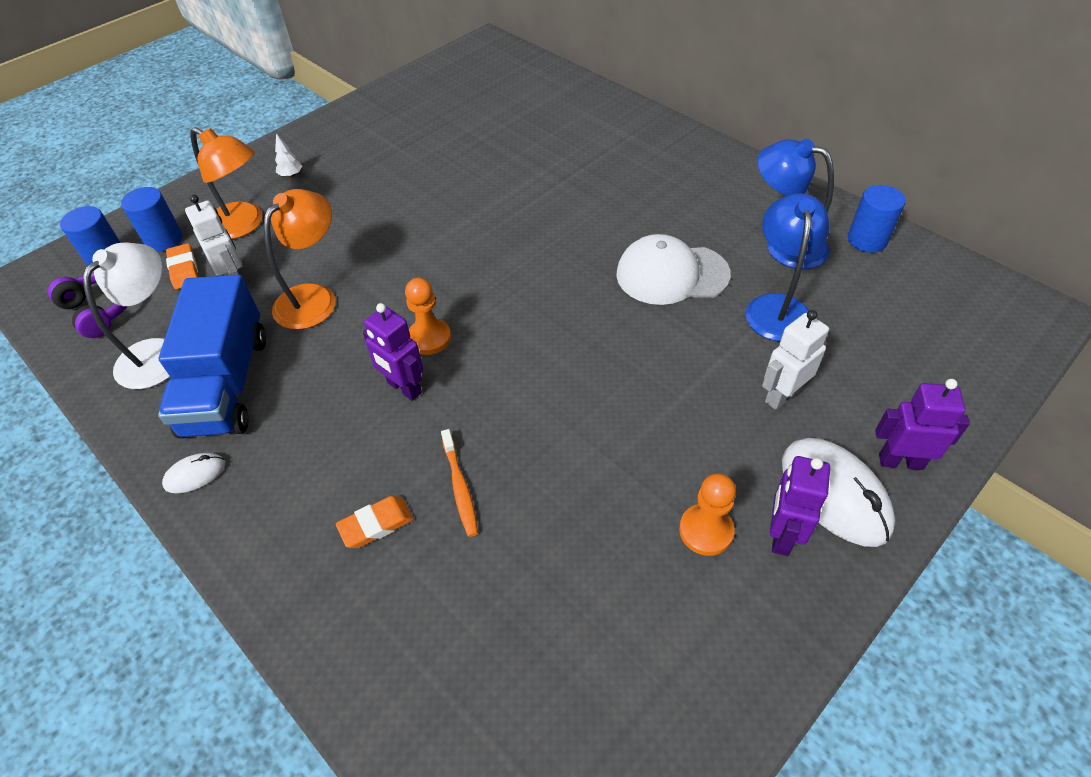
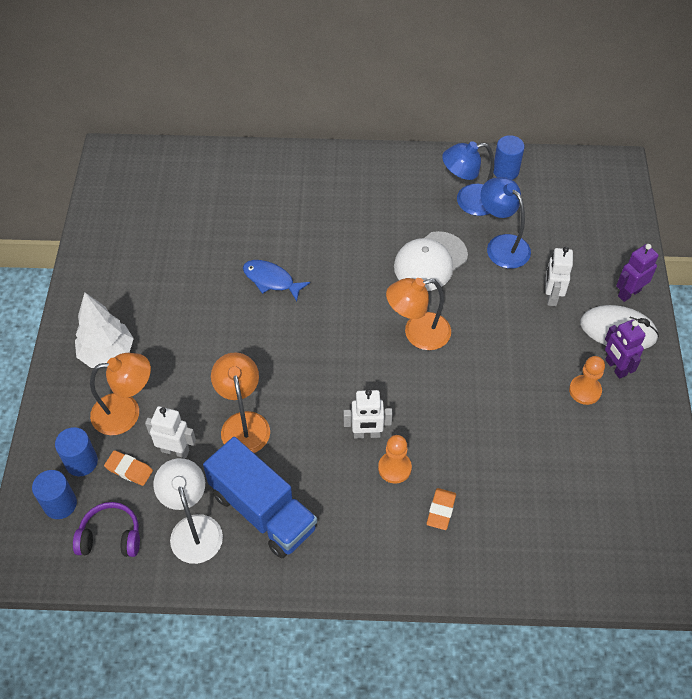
camera: 45 degrees left, 5 degrees up
white mouse [162,453,225,493] -> none
white tree [275,133,302,178] -> white tree [75,292,134,368], size x2.48
purple robot [363,303,424,401] -> white robot [344,389,392,438]
orange pawn [405,278,451,355] -> orange pawn moved to [378,435,412,484]
orange toothbrush [441,429,478,537] -> none
none -> blue fish [243,260,310,301]
none -> orange lamp [386,278,451,350]

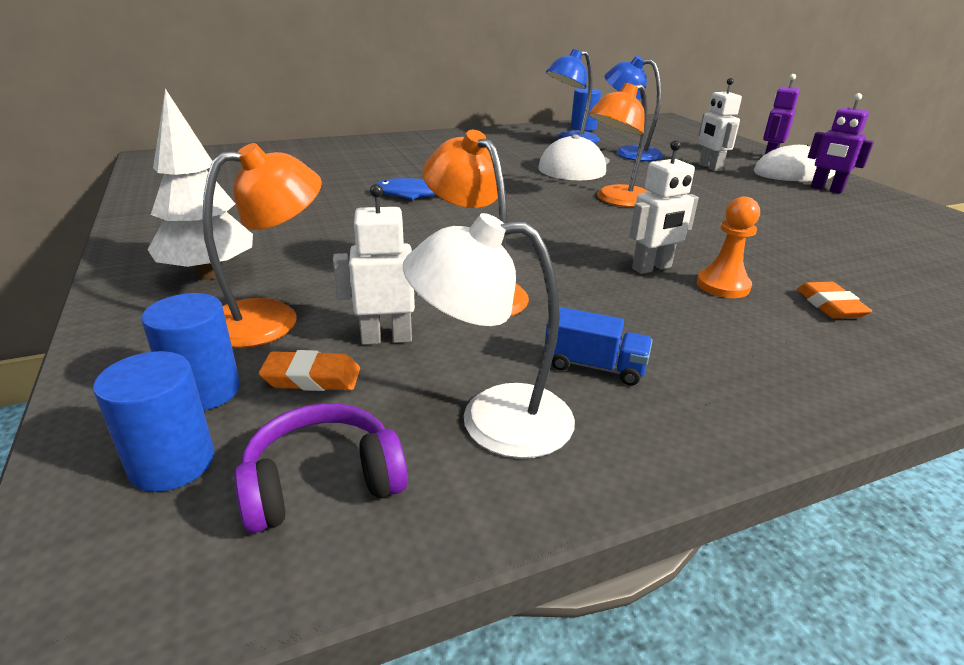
camera: 25 degrees left, 25 degrees down
white lamp [153,458,223,564] -> white lamp turned 45 degrees counterclockwise [403,213,575,458]
blue truck [203,437,317,558] -> blue truck [544,307,653,386], size x0.46
orange pawn [569,356,605,405] -> none

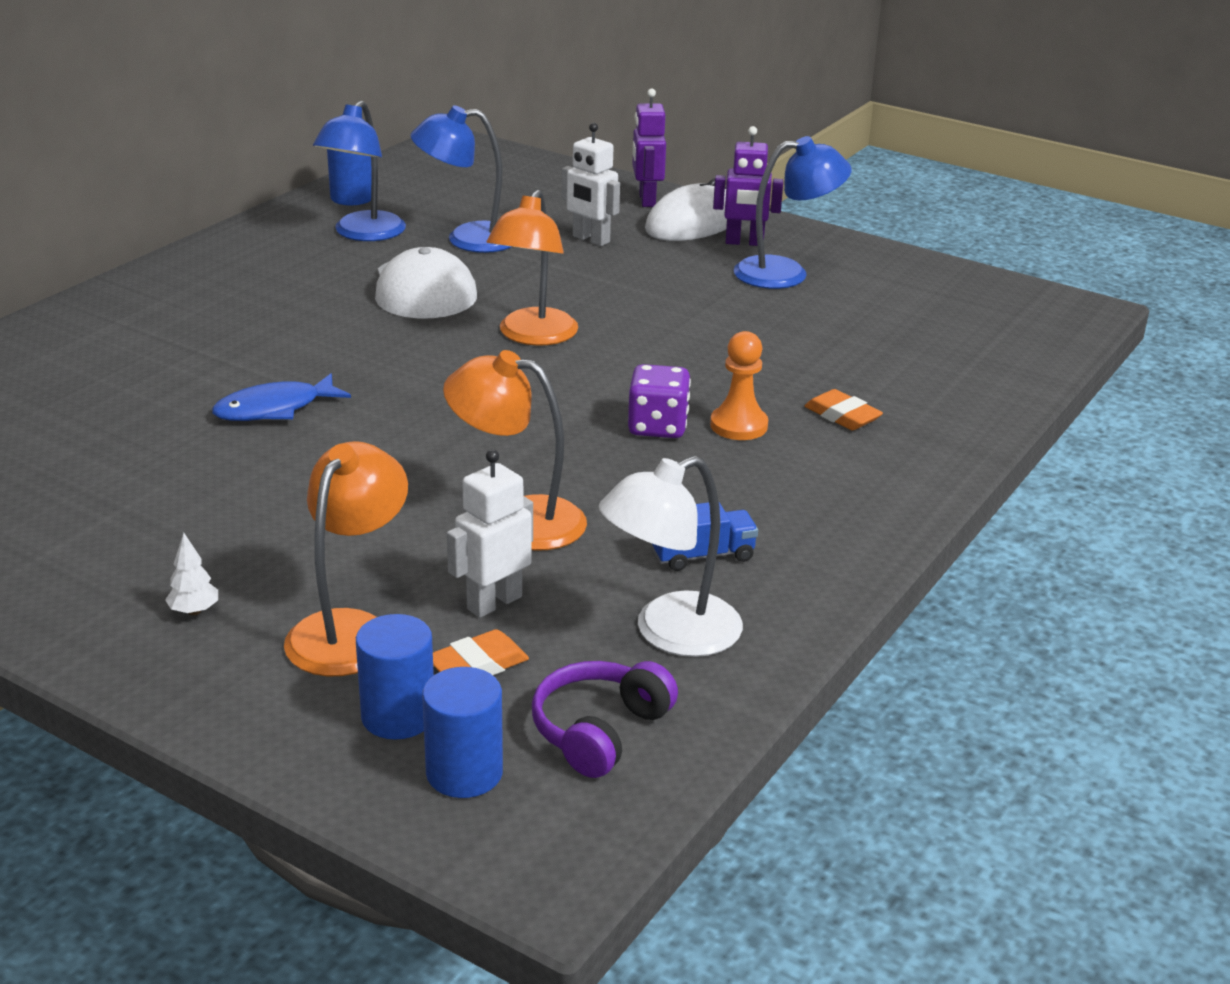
camera: 35 degrees left, 0 degrees up
white tree [148,89,253,280] -> white tree [165,533,218,615], size x0.40
white robot [629,140,699,274] -> purple dice [628,364,691,438]
none -> blue lamp [734,136,852,289]

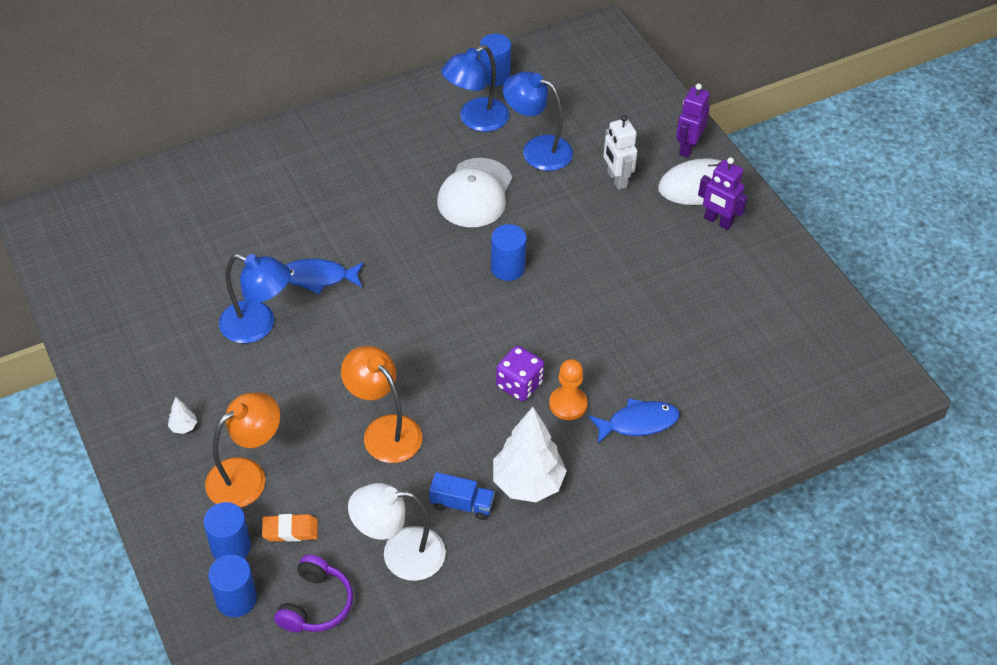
camera: 30 degrees right, 20 degrees up
white robot [447,449,533,618] -> none
orange lamp [486,190,578,346] -> blue cylinder [491,224,527,281]
purple headphones [532,661,678,778] -> purple headphones turned 135 degrees clockwise [274,555,353,633]
blue lamp [734,136,852,289] -> blue lamp moved to [219,254,291,343]
orange eraser [805,389,883,430] -> blue fish [588,398,680,444]
none -> white tree [493,407,567,502]

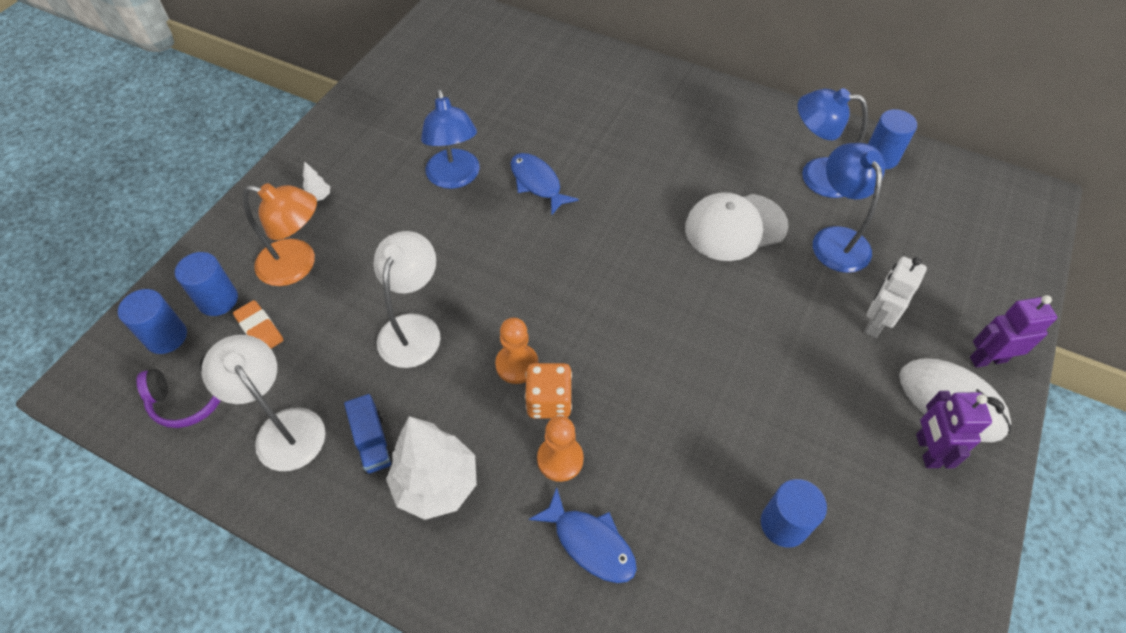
camera: 55 degrees right, 5 degrees up
orange lamp [341,346,422,463] -> white lamp [374,231,441,368]
blue cylinder [491,224,527,281] -> blue cylinder moved to [761,479,827,548]
purple dice [496,346,544,401] -> orange dice [525,363,572,418]
none -> orange pawn [495,318,538,384]

